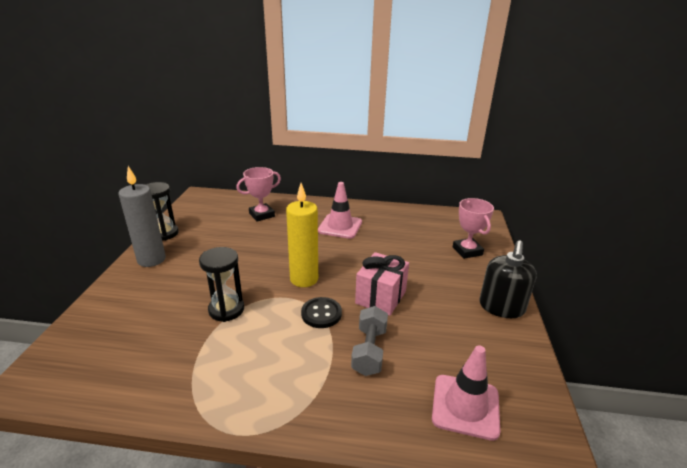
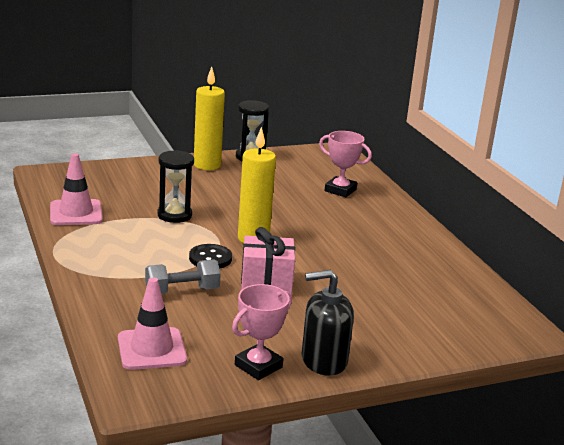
camera: 60 degrees right, 5 degrees down
grey candle [118,166,166,267] -> yellow candle [194,67,225,170]
pink traffic cone [318,182,362,239] -> pink traffic cone moved to [50,153,103,225]
pink trophy [453,198,494,259] -> pink trophy moved to [232,284,292,380]

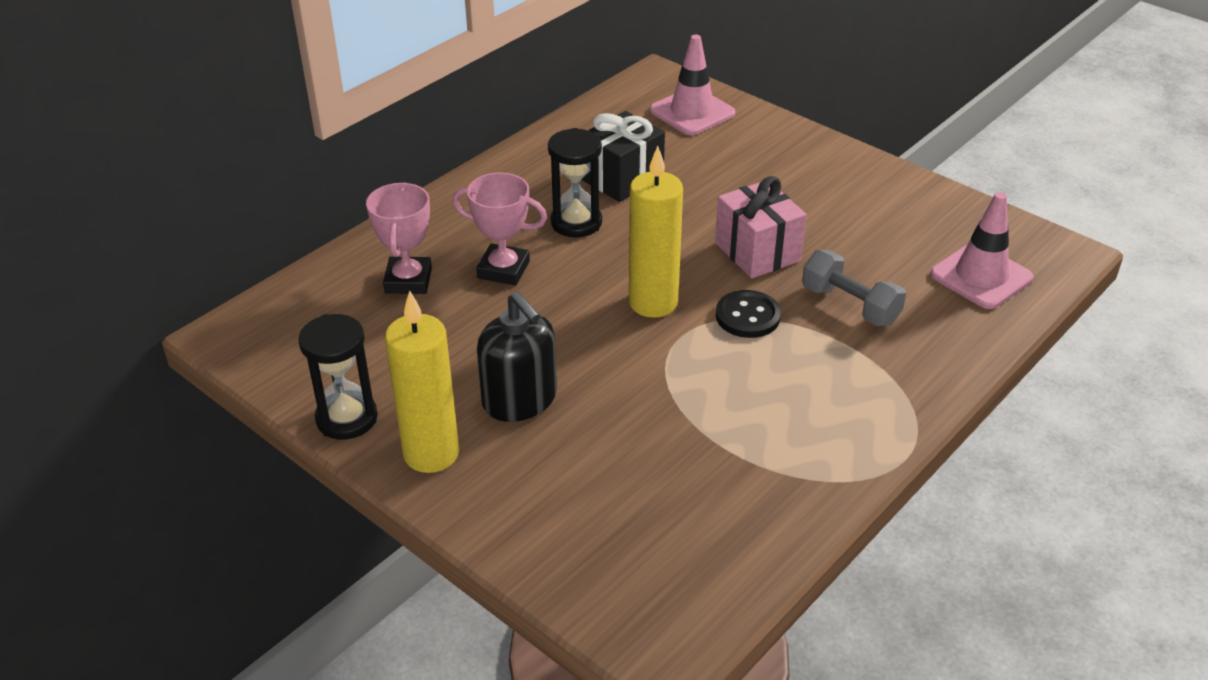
camera: 115 degrees left, 15 degrees up
pink traffic cone [50,153,103,225] -> pink traffic cone moved to [650,34,735,135]
black hourglass [157,150,194,223] -> black hourglass moved to [548,128,602,238]
pink trophy [232,284,292,380] -> pink trophy moved to [453,172,547,285]
black soap dispenser [302,270,354,376] -> black soap dispenser moved to [477,292,557,422]
none -> black gift [582,111,665,202]

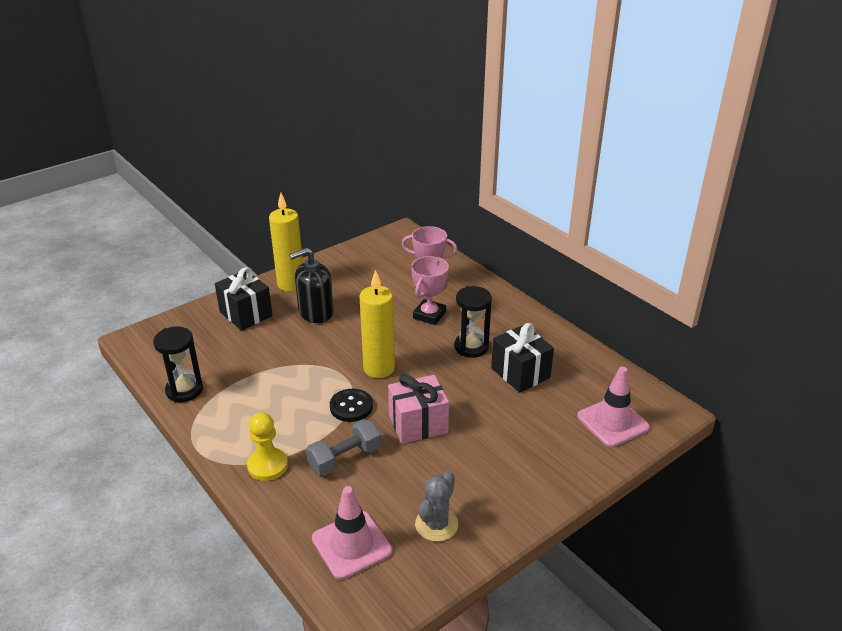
camera: 100 degrees right, 5 degrees down
black hourglass [298,314,378,440] -> black hourglass moved to [153,326,203,402]
none -> black gift [215,267,273,331]
none -> yellow pawn [247,412,288,481]
none -> grey cactus [415,471,458,542]

